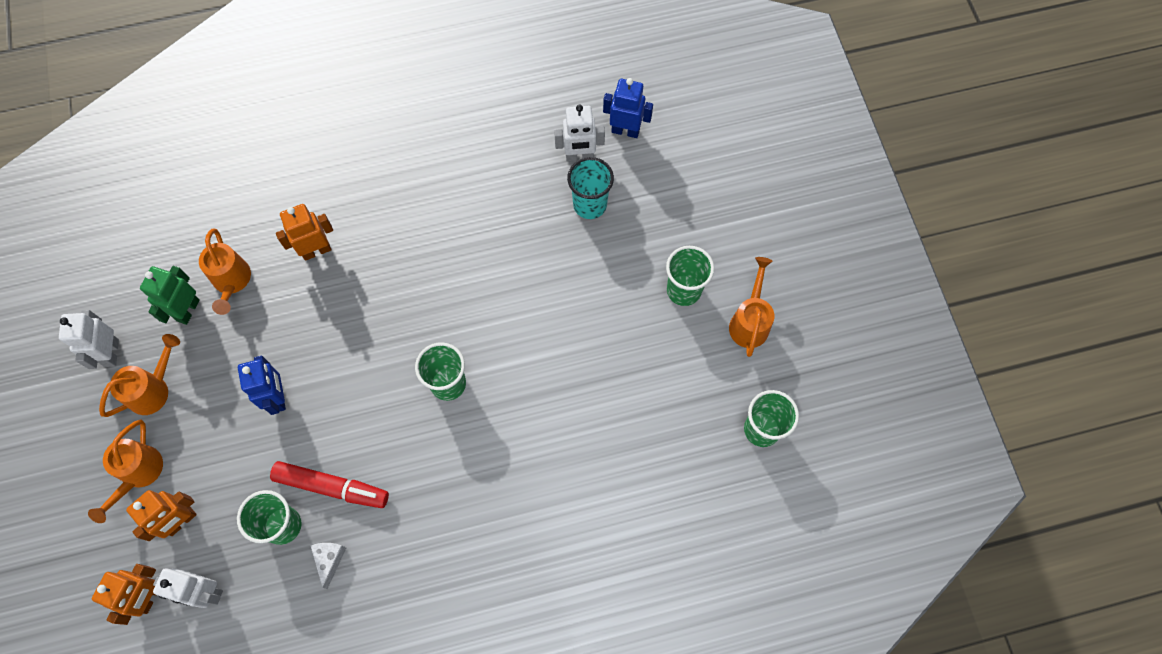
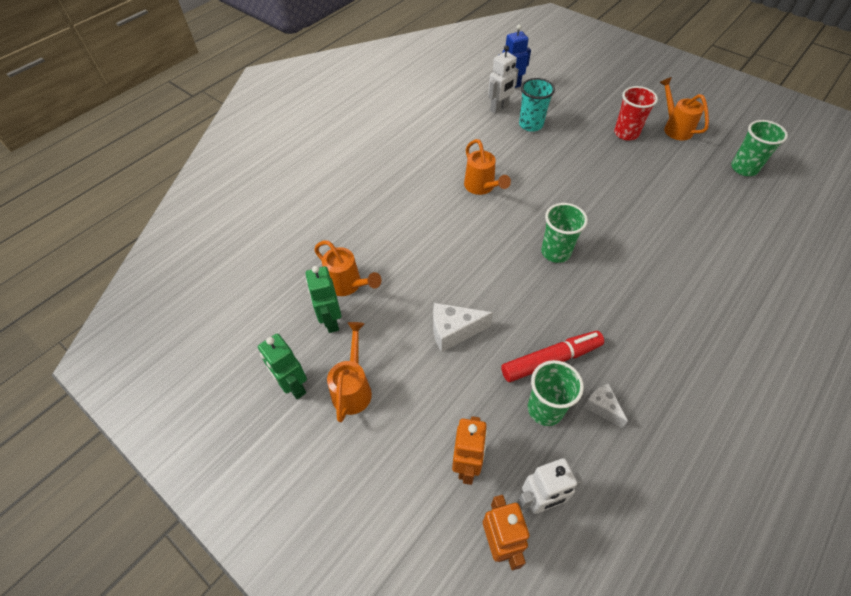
camera: 35 degrees left, 15 degrees down
white robot [59,310,119,369] -> green robot [258,333,307,399]
orange watering can [88,419,163,523] -> orange watering can moved to [464,139,511,195]
blue robot [238,356,286,415] -> white cheese [433,303,493,352]
orange robot [276,204,333,261] -> none
green cup [666,246,714,306] -> red cup [614,86,658,141]

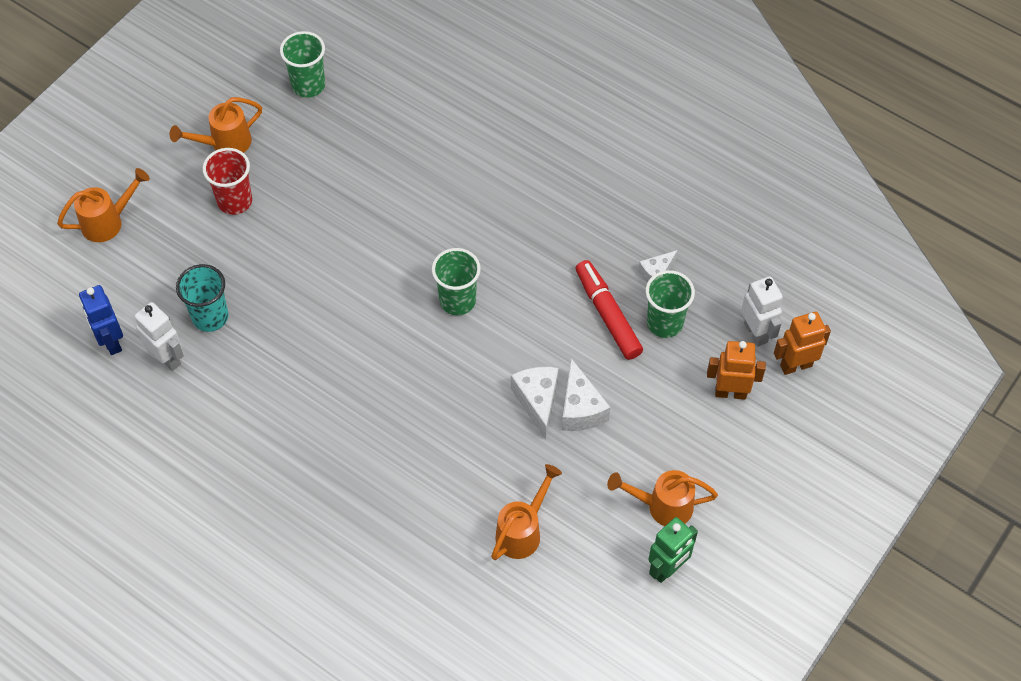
camera: 95 degrees left, 5 degrees up
green robot [306,266,342,333] -> none
orange watering can [464,139,511,195] -> orange watering can moved to [57,168,150,242]
none -> white cheese [511,367,559,440]

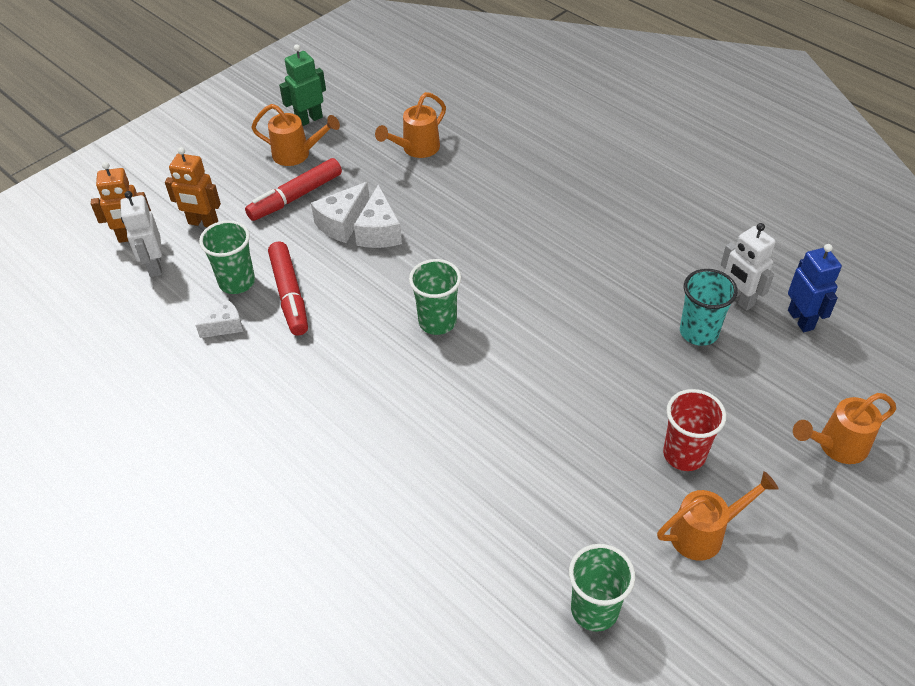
camera: 170 degrees left, 10 degrees down
white cheese [562,358,610,431] -> white cheese turned 135 degrees counterclockwise [311,182,370,243]
none -> red marker [245,158,342,221]

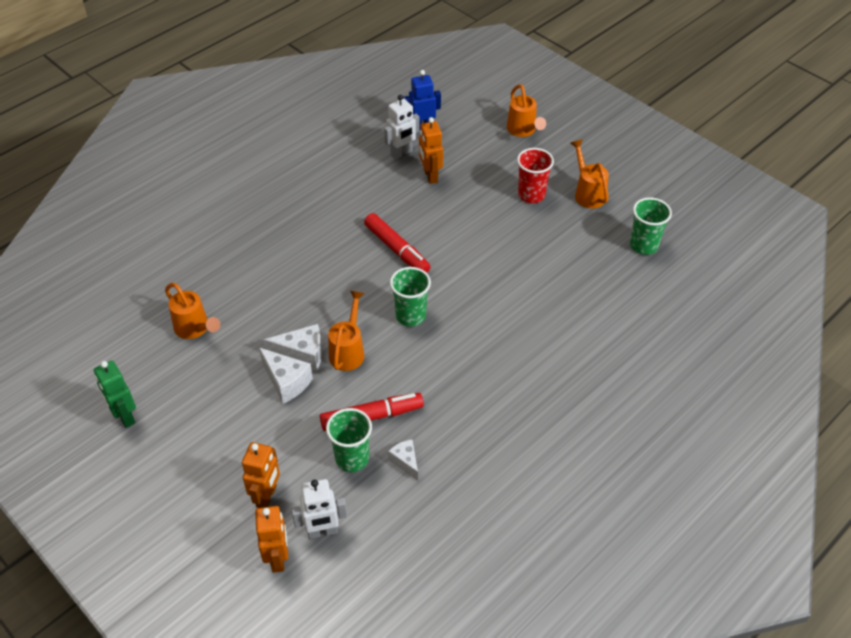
camera: 90 degrees left, 0 degrees up
red marker [245,158,342,221] -> red marker moved to [364,213,431,273]
orange watering can [251,104,340,166] -> orange watering can moved to [328,291,364,371]
turquoise cup [680,269,738,346] -> orange robot [419,117,443,184]

